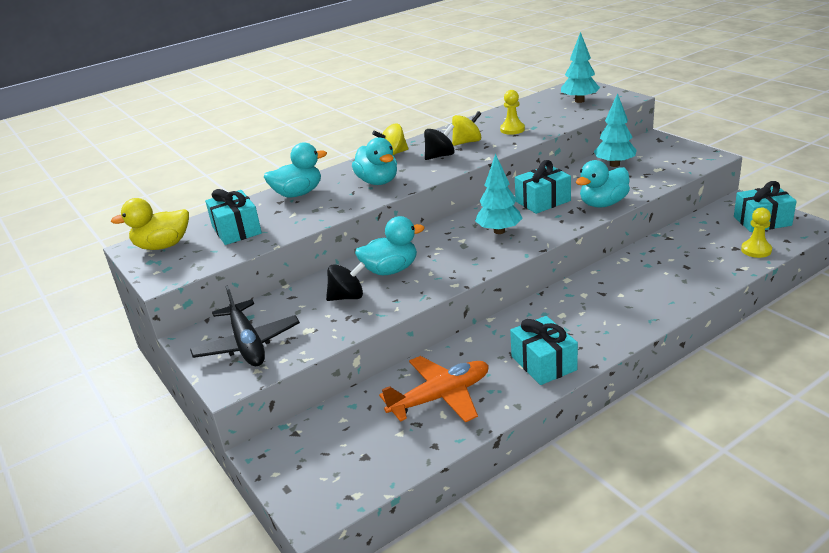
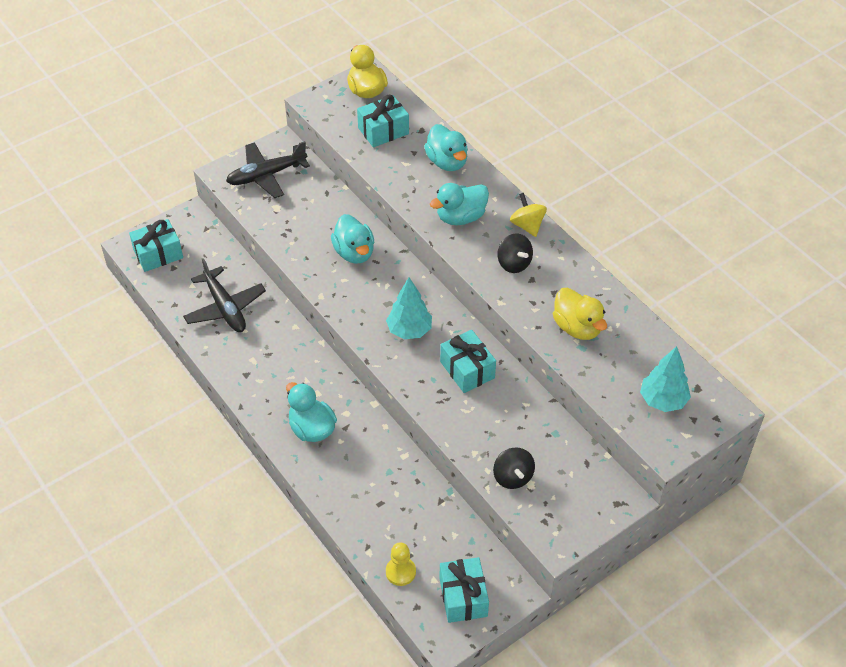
camera: 85 degrees right, 20 degrees up
black spinning top [326,262,365,301] -> black spinning top moved to [493,447,535,489]
orange plane [379,356,489,423] -> black plane [183,258,266,332]
yellow spinning top [452,111,482,146] -> none
yellow pawn [500,90,525,135] -> yellow duck [553,288,607,340]
turquoise gift [510,316,578,385] -> turquoise gift moved to [129,219,183,272]
turquoise duck [576,160,630,208] -> turquoise duck moved to [286,382,337,442]
turquoise tree [594,93,637,167] -> none

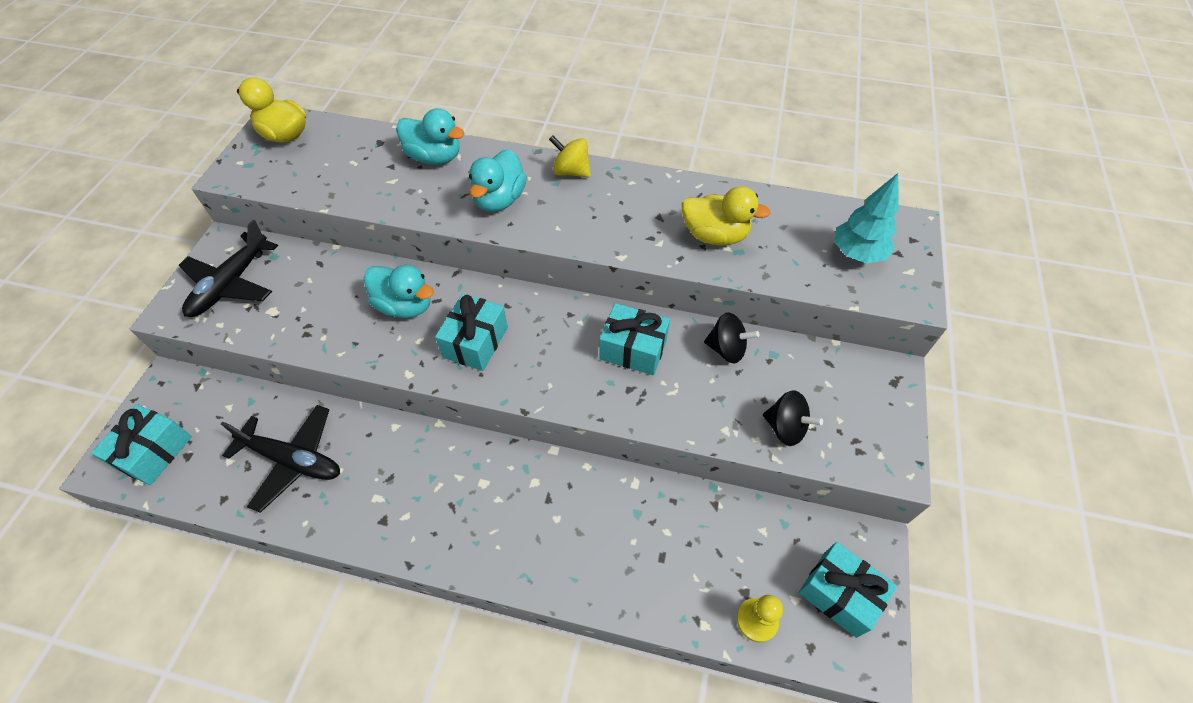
camera: 40 degrees left, 5 degrees up
turquoise duck [286,382,337,442] -> none
turquoise gift [357,95,409,147] -> turquoise gift moved to [435,293,508,371]
turquoise tree [386,278,432,339] -> none
black spinning top [497,233,533,273] -> black spinning top moved to [704,312,759,364]

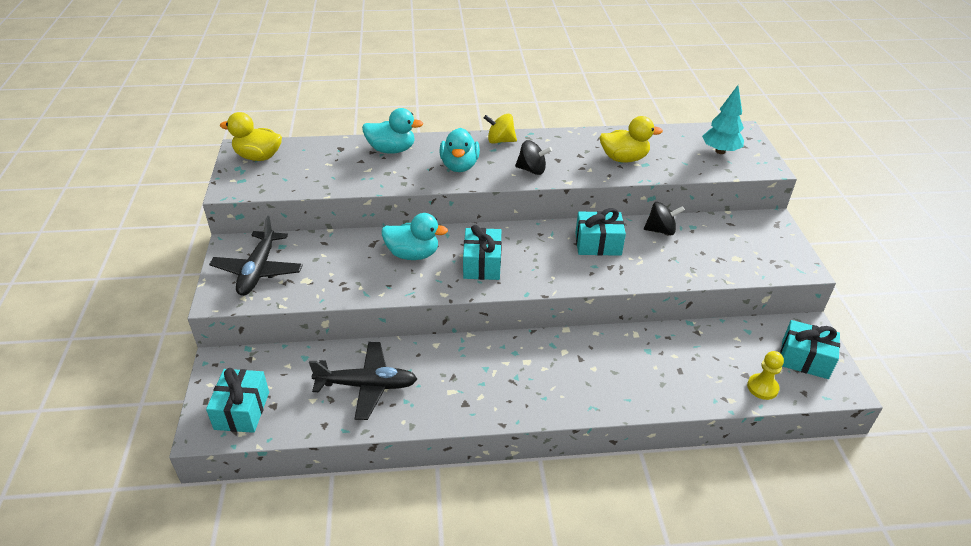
camera: 20 degrees left, 15 degrees down
black spinning top [763,390,823,446] -> black spinning top moved to [515,140,552,175]

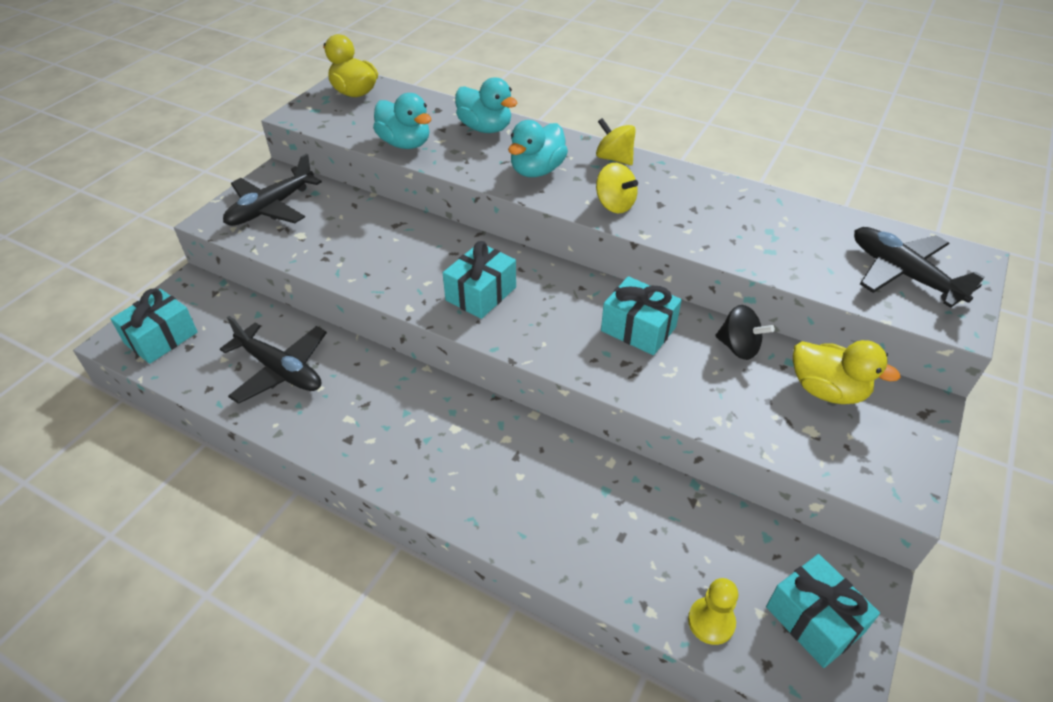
camera: 35 degrees right, 5 degrees up
turquoise duck [382,213,448,260] -> turquoise duck moved to [373,93,431,149]
black spinning top [515,140,552,175] -> yellow spinning top [596,163,638,213]
yellow duck [599,116,663,163] -> yellow duck moved to [793,340,901,404]
turquoise tree [702,85,744,154] -> black plane [854,227,985,308]

